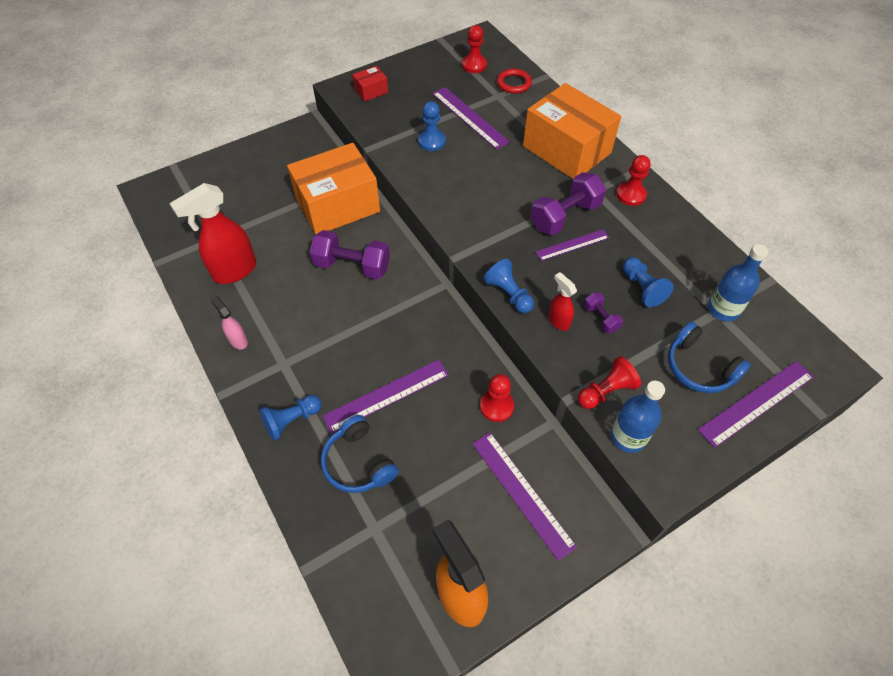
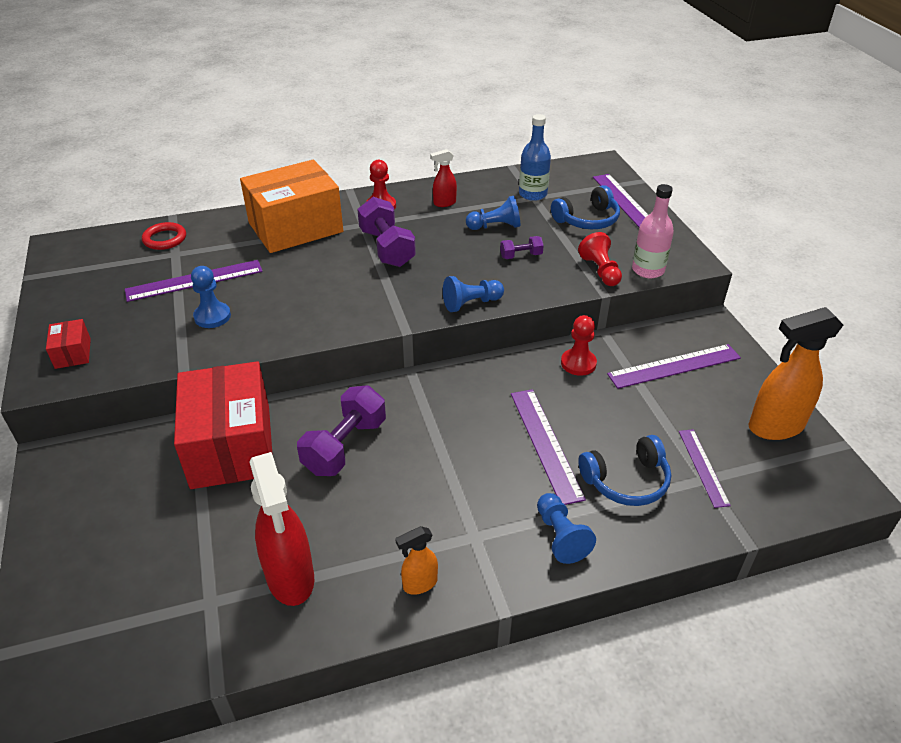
camera: 75 degrees left, 15 degrees down
pink spray bottle [210,296,248,349] -> orange spray bottle [395,526,438,595]
orange box [287,143,380,235] -> red box [174,361,273,489]
red pawn [462,25,487,73] -> none
purple ruler [536,229,609,261] -> purple ruler moved to [679,429,731,508]
red spray bottle [548,272,577,331] -> red spray bottle moved to [430,149,457,207]
blue bottle [611,381,665,453] -> pink bottle [632,184,674,278]

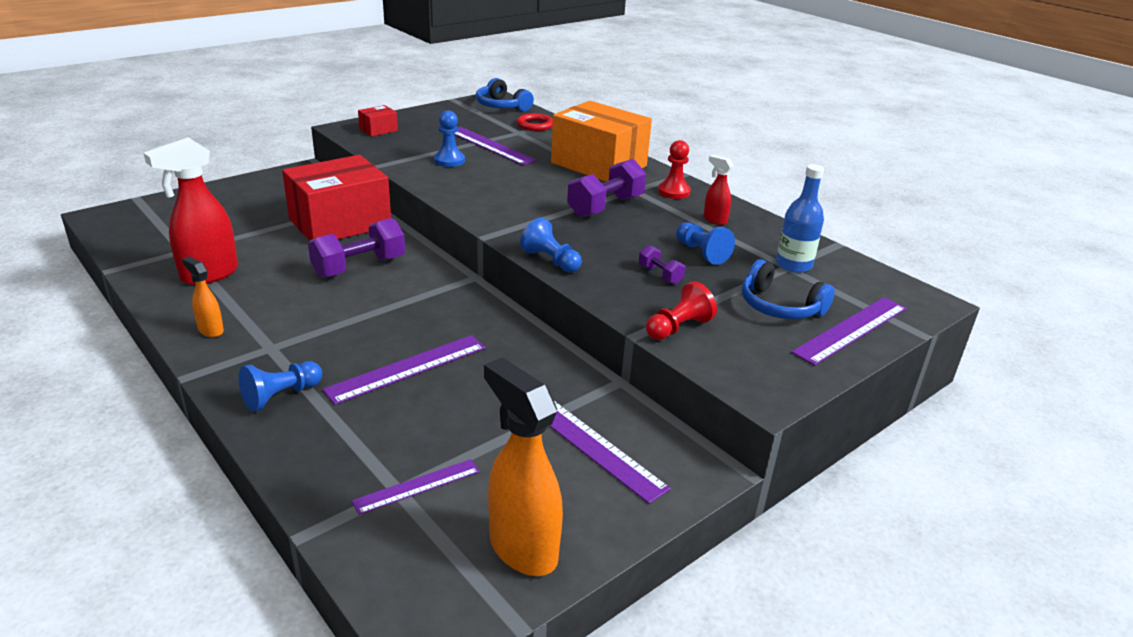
camera: 65 degrees right, 10 degrees down
purple dumbbell [297,385,386,476] -> purple dumbbell turned 45 degrees counterclockwise [308,218,405,278]
red pawn [561,315,597,376] -> none
blue headphones [578,435,671,506] -> blue headphones moved to [476,78,534,111]
pink bottle [632,184,674,278] -> none

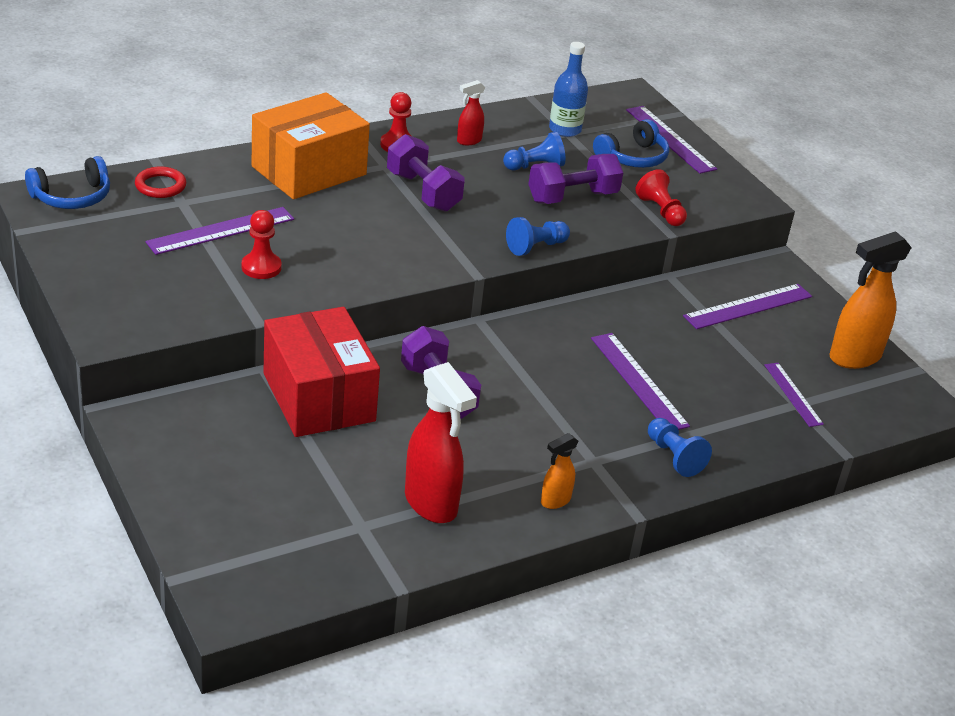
camera: 80 degrees left, 5 degrees up
red box [358,105,398,137] -> none
blue pawn [434,110,465,167] -> red pawn [242,210,282,279]
purple dumbbell [639,245,685,284] -> purple dumbbell [528,154,623,204], size x1.97

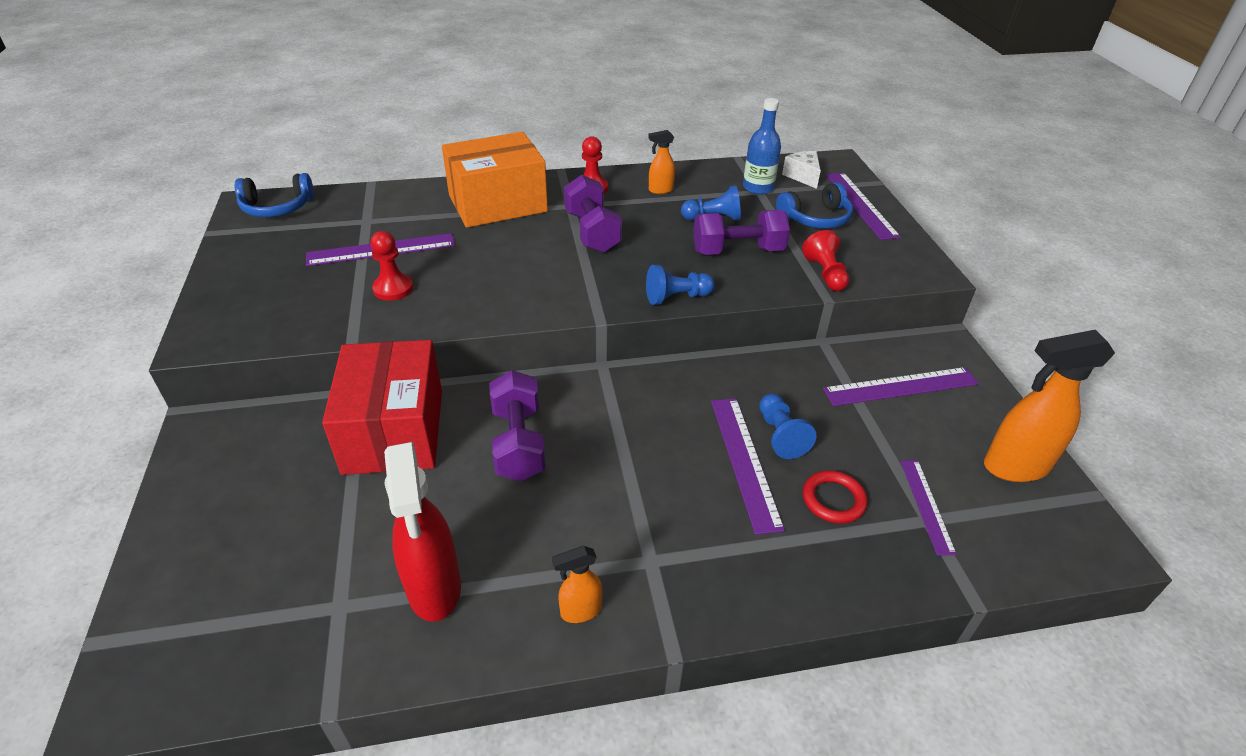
camera: 20 degrees right, 5 degrees up
red ring [135,166,186,198] -> red ring moved to [803,470,868,524]
red spray bottle [457,80,485,145] -> orange spray bottle [648,130,675,194]
blue pawn [648,418,712,477] -> blue pawn moved to [759,394,817,459]
none -> white cheese [782,151,821,189]

